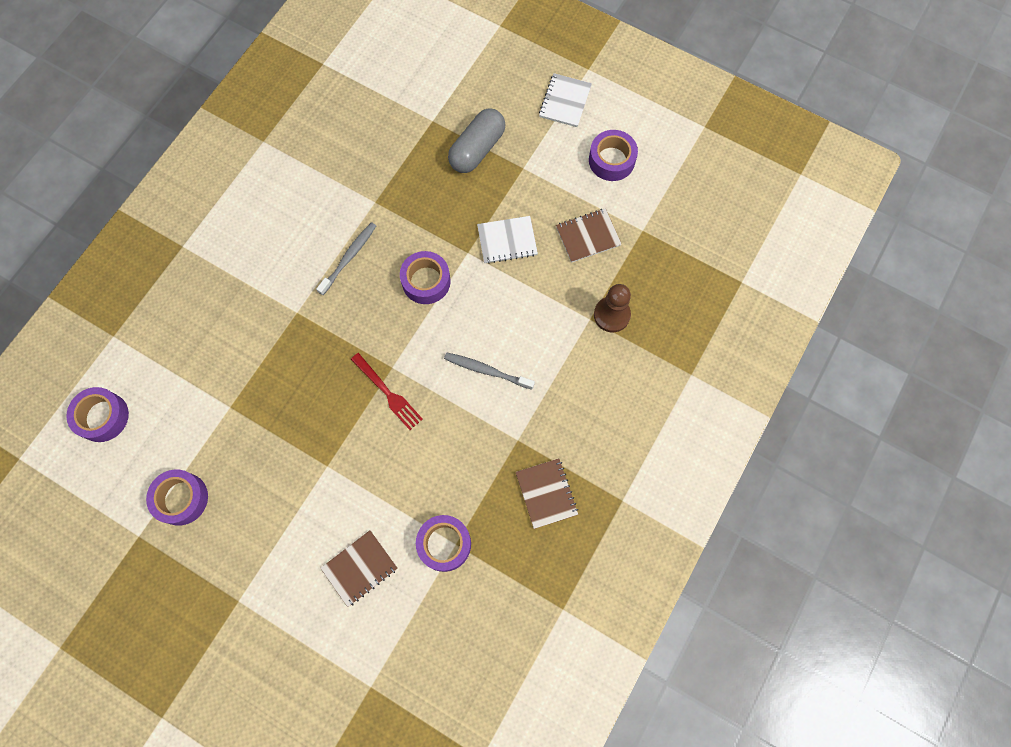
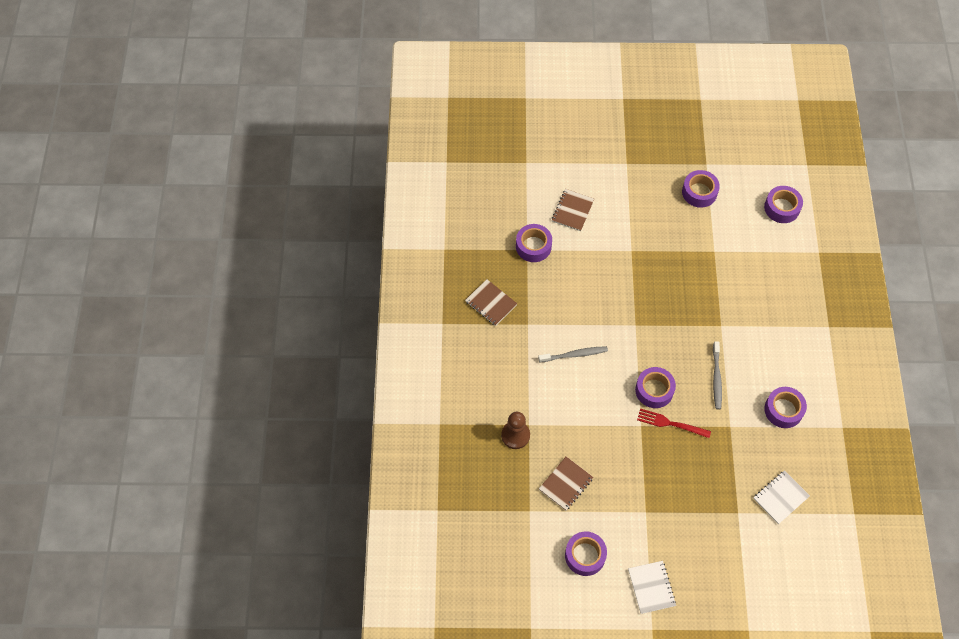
camera: 150 degrees right, 10 degrees down
red fork [351,353,423,430] -> red fork moved to [637,408,711,438]
grey capsule [448,108,506,173] -> none
white notebook [477,216,538,264] -> white notebook moved to [753,470,810,524]
none -> purple tape [764,387,807,428]

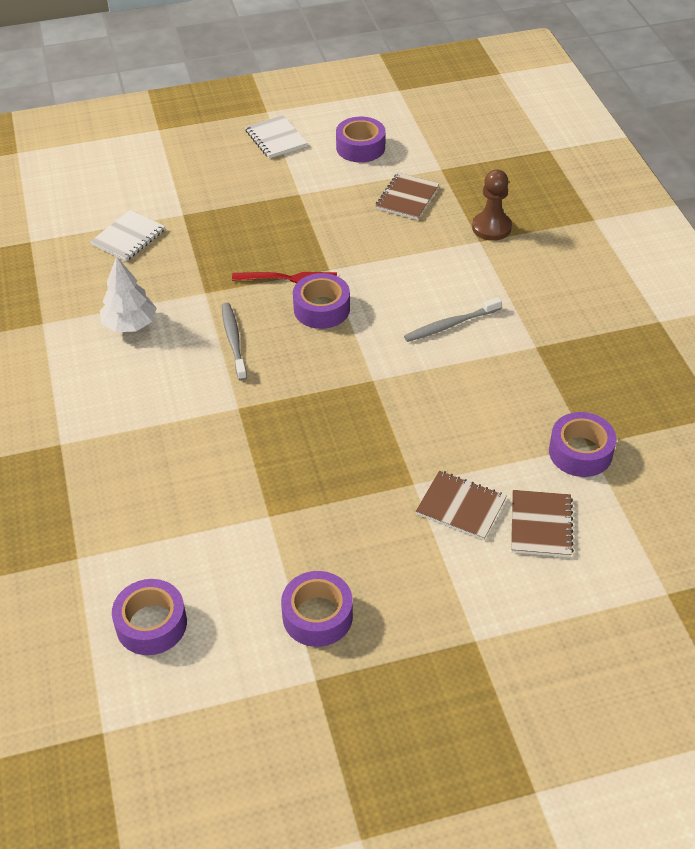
camera: 165 degrees right, 15 degrees down
brown notebook [465,279,517,326] -> brown notebook moved to [416,471,507,540]
purple tape [764,387,807,428] -> white tree [100,256,157,332]

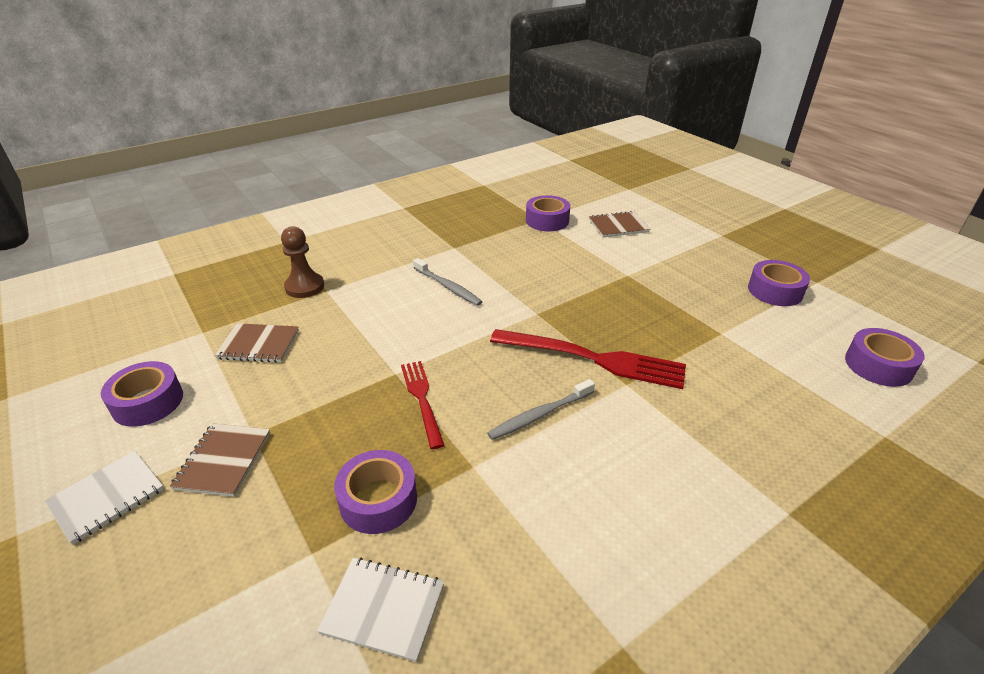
camera: 110 degrees left, 10 degrees down
white tree [100,256,157,332] -> none
purple tape [293,273,350,329] -> purple tape moved to [334,450,417,534]
brown notebook [416,471,507,540] -> brown notebook moved to [170,423,270,497]
none -> red fork [490,329,686,389]

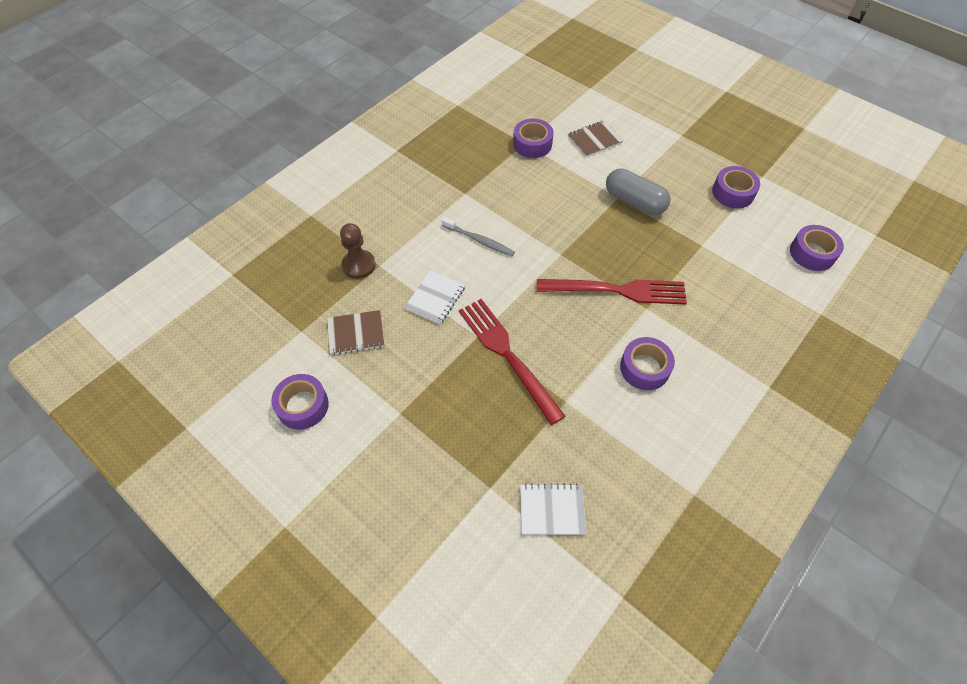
camera: 15 degrees left, 20 degrees up
white notebook [45,451,164,545] -> white notebook moved to [404,270,465,325]
brown notebook [170,423,270,497] -> none
purple tape [334,450,417,534] -> purple tape moved to [620,337,675,390]
red fork [401,361,444,449] -> red fork [459,299,565,425], size x1.71
grey toothbrush [487,379,595,440] -> none
none -> grey capsule [606,168,670,215]

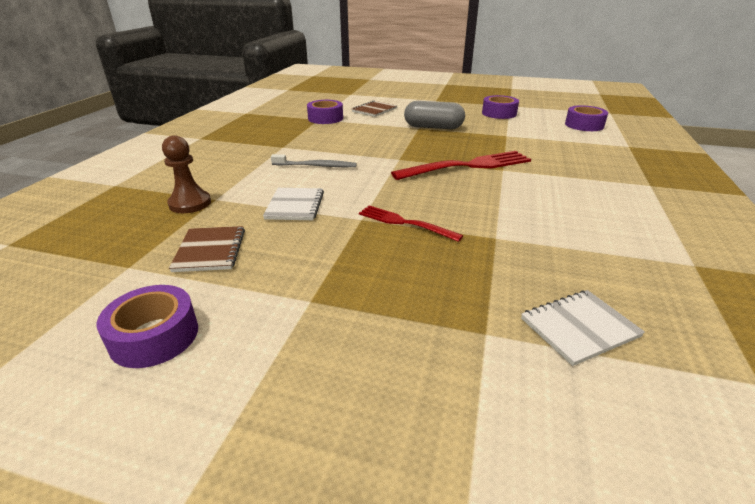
camera: 25 degrees left, 25 degrees down
brown notebook [327,310,384,355] -> brown notebook turned 60 degrees counterclockwise [169,226,245,272]
red fork [459,299,565,425] -> red fork [359,206,463,242], size x0.59
purple tape [620,337,675,390] -> none

